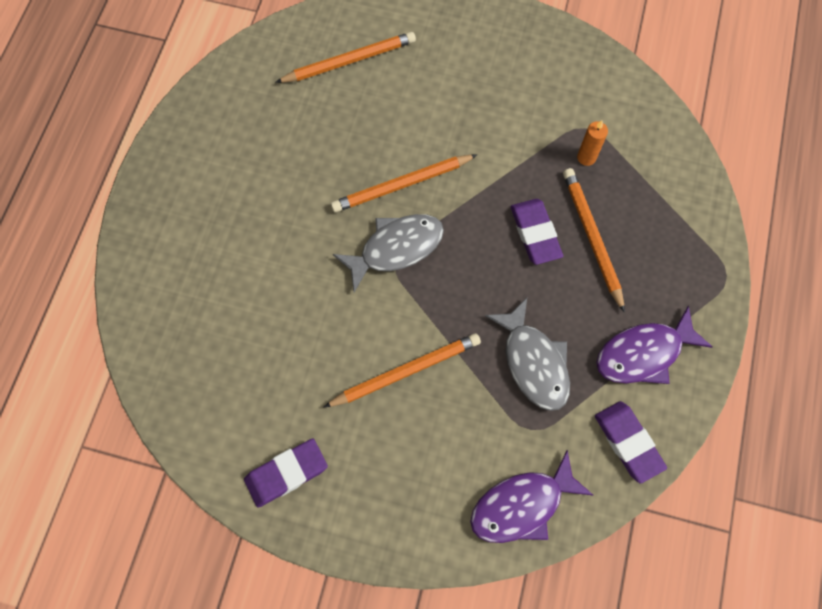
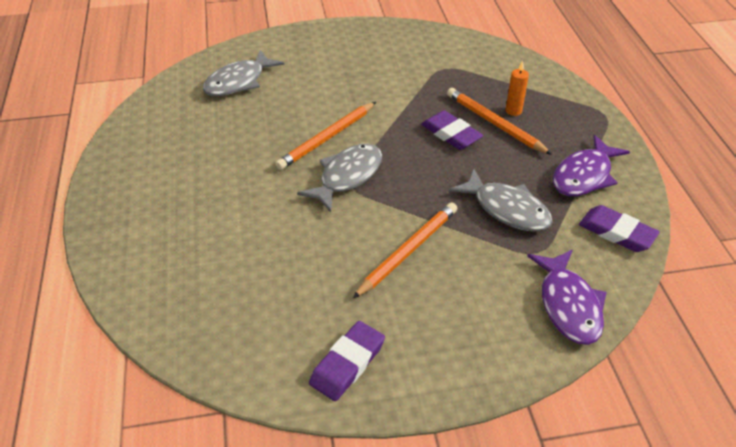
camera: 25 degrees left, 25 degrees down
orange pencil [275,32,416,83] -> grey fish [203,50,284,96]
purple fish [470,450,593,543] -> purple fish turned 45 degrees counterclockwise [527,250,607,345]
orange candle [577,120,608,166] -> orange candle moved to [505,61,529,116]

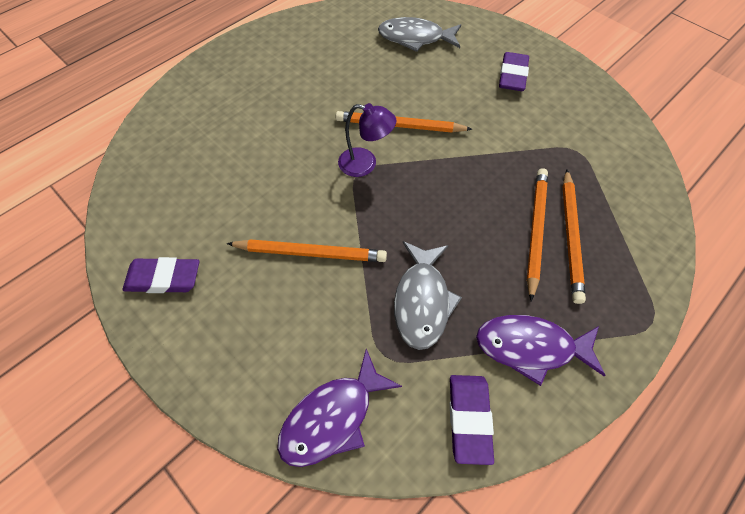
camera: 55 degrees right, 15 degrees up
grey fish [297,144,382,212] -> purple lamp [338,103,396,177]
purple eraser [421,110,483,150] -> purple eraser moved to [499,52,529,91]
orange candle [505,61,529,116] -> orange pencil [563,170,586,304]

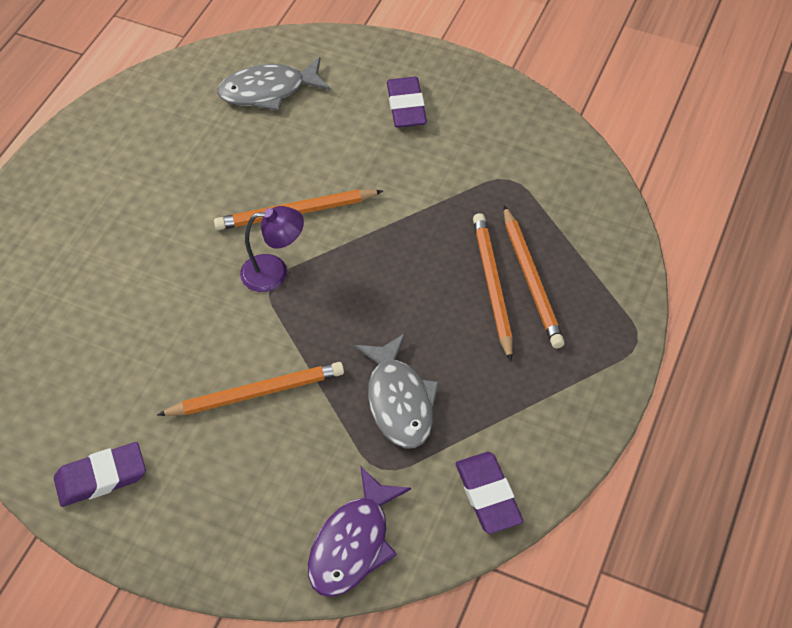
camera: 20 degrees left, 5 degrees down
purple fish [476,315,606,386] -> none

